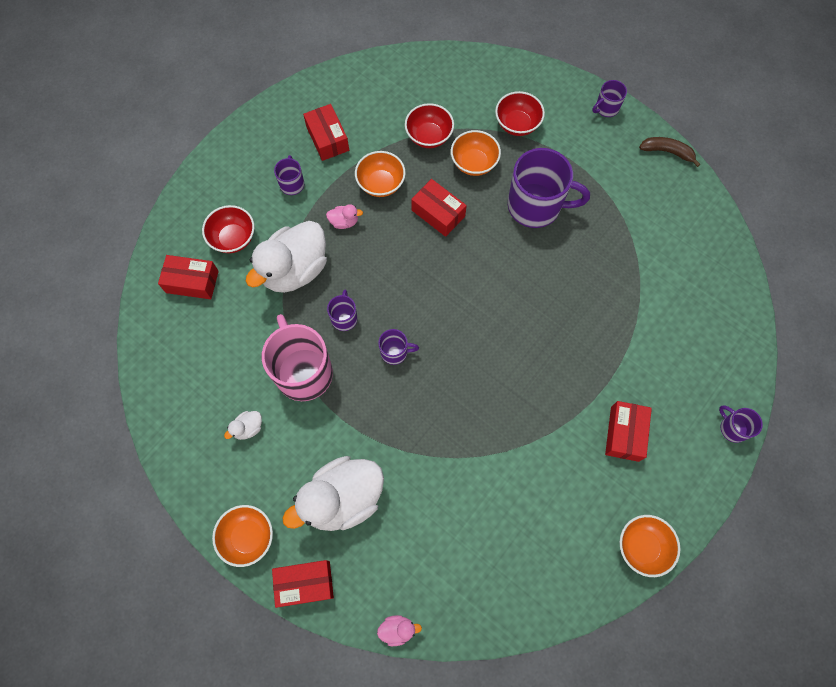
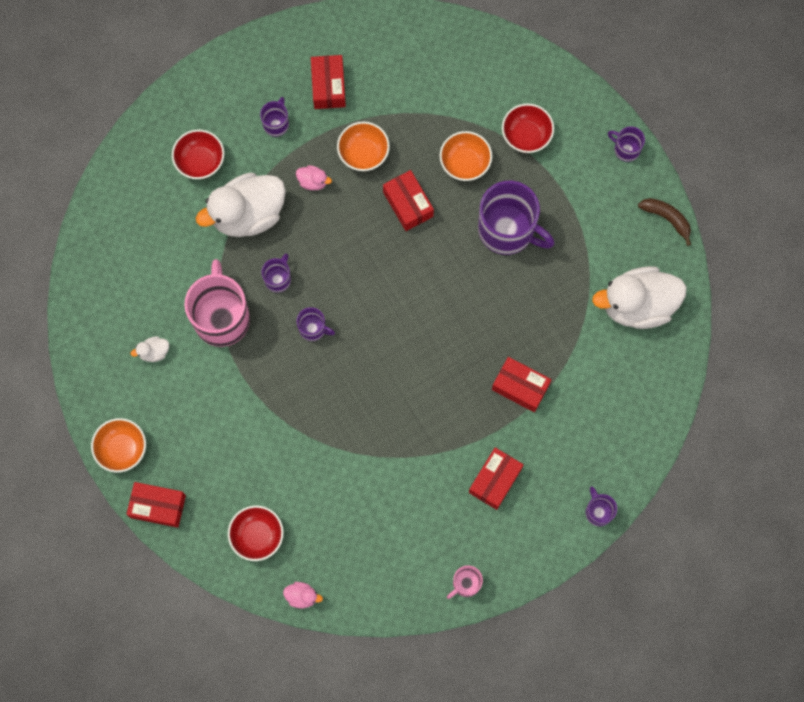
camera: 20 degrees right, 5 degrees up
red box [158,255,219,299] -> red box moved to [492,357,551,412]
white duck [282,456,384,531] -> white duck moved to [592,266,687,329]
pink duck [377,615,422,646] -> pink duck moved to [283,582,323,609]
red bowl [405,103,454,148] -> red bowl moved to [228,505,284,561]
purple mug [592,80,627,117] -> purple mug turned 45 degrees clockwise [608,126,645,162]
orange bowl [620,515,680,577] -> pink mug [447,565,483,599]

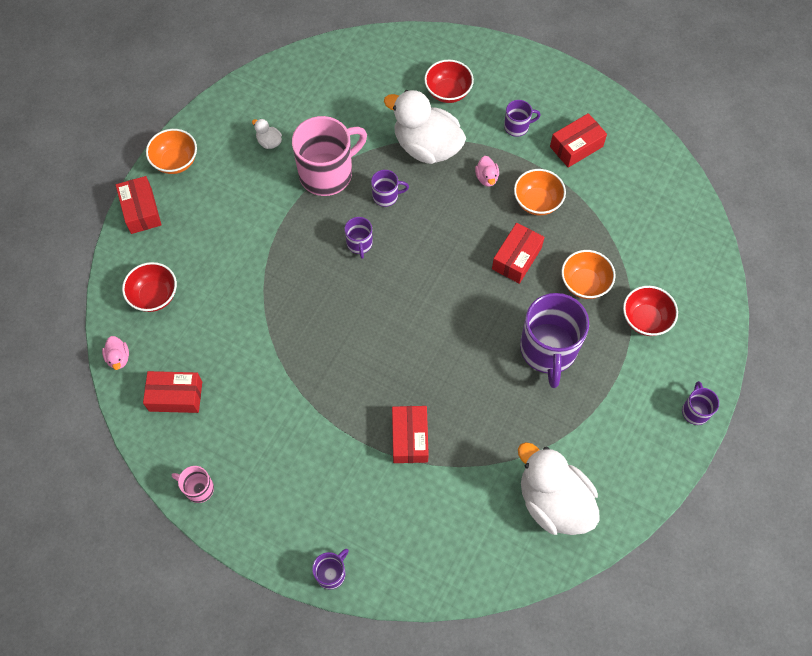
camera: 60 degrees right, 10 degrees down
red box [469,448,523,510] -> red box moved to [143,371,202,413]
brown banana [638,198,691,246] -> none

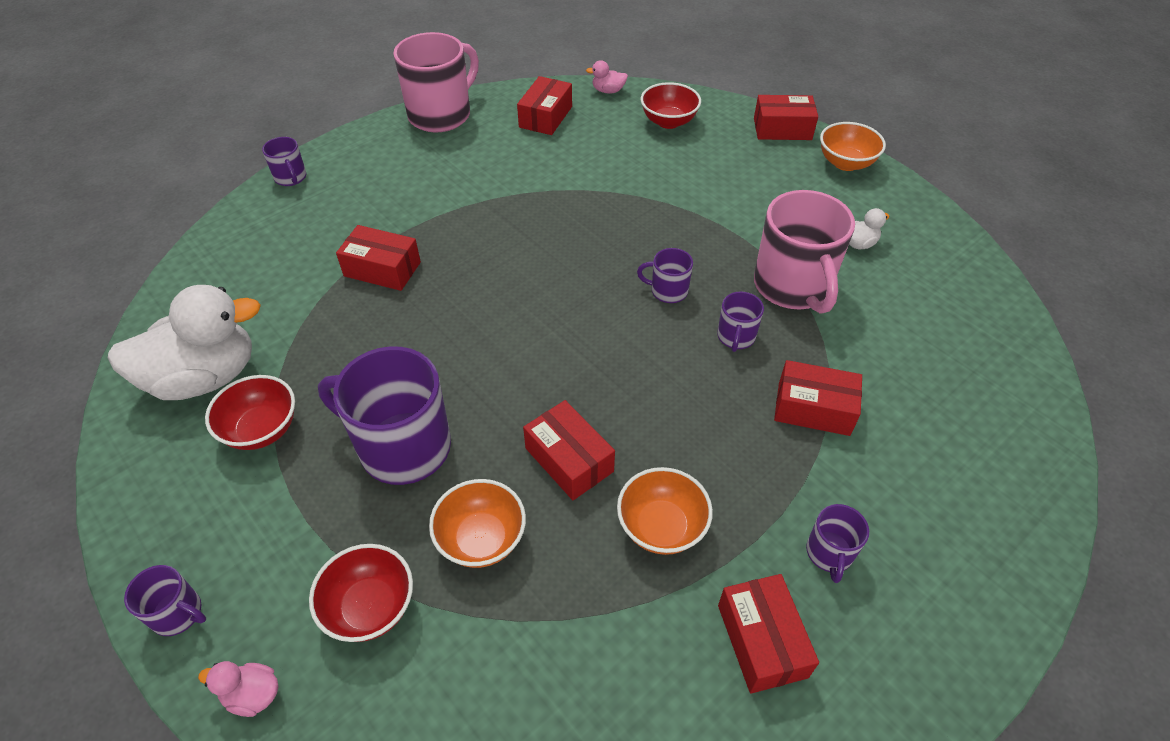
camera: 110 degrees right, 15 degrees down
pink mug [172,466,214,503] -> pink mug [393,32,479,132], size x2.11
white duck [384,90,466,164] -> red box [774,360,862,436]
red bowl [424,60,474,103] -> red bowl moved to [205,375,295,450]
pink duck [475,156,499,187] -> pink duck moved to [198,661,279,717]

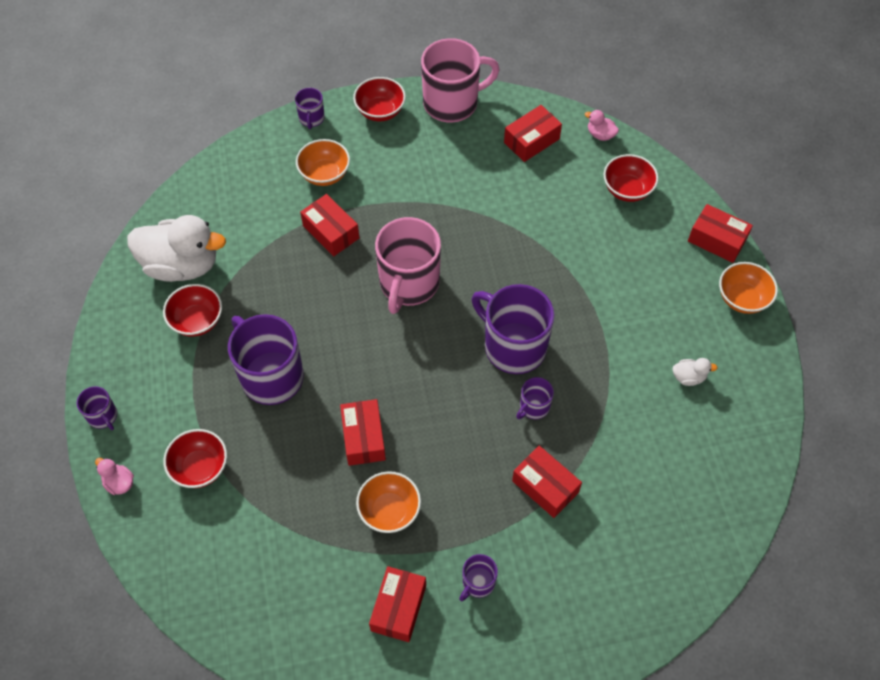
camera: 30 degrees right, 10 degrees up
orange bowl [429,479,526,568] -> orange bowl moved to [296,139,350,186]
purple mug [637,248,693,303] -> purple mug [472,284,554,374], size x2.11
pink mug [754,190,855,314] -> pink mug moved to [375,217,441,314]
none -> red bowl [353,77,406,121]

